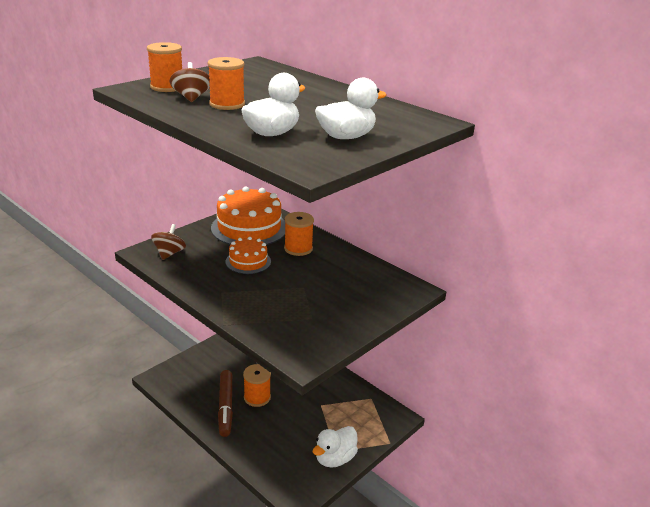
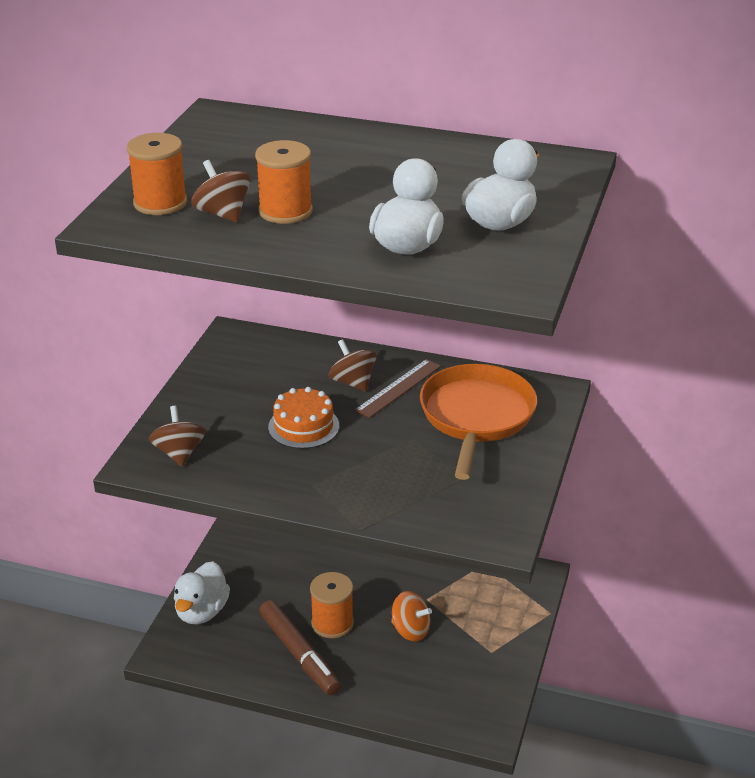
camera: 25 degrees left, 5 degrees up
orange cake [211,186,285,245] -> none
orange spool [284,212,314,256] -> brown spinning top [329,339,377,392]
white duck [313,426,358,468] -> white duck moved to [174,561,230,624]
none -> brown ruler [354,359,441,418]
none -> orange spinning top [391,591,432,642]
none -> orange pan [420,364,537,480]

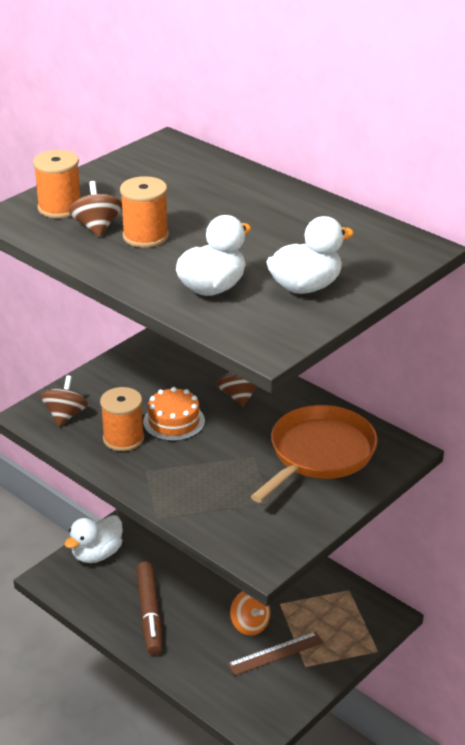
camera: 25 degrees right, 0 degrees up
orange spool [310,572,354,639] -> orange spool moved to [100,387,144,451]
brown ruler [354,359,441,418] -> brown ruler moved to [227,631,323,675]

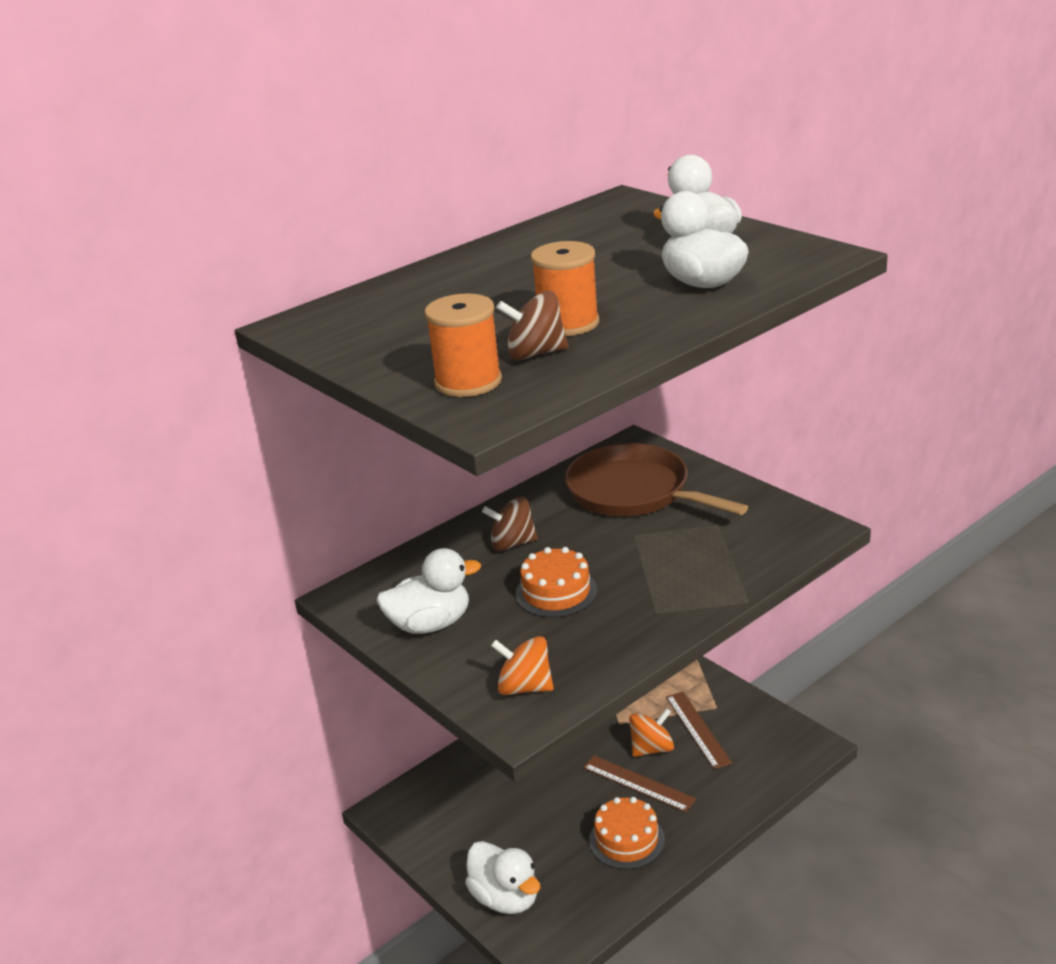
camera: 80 degrees left, 5 degrees down
brown spinning top [41,375,88,426] -> orange spinning top [491,636,554,695]
orange spool [100,387,144,451] -> none
brown marker [136,561,162,655] -> orange cake [589,797,665,869]
orange pan [251,405,378,503] -> brown pan [565,443,748,516]
none -> white duck [376,548,481,634]
none -> brown ruler [583,756,696,812]

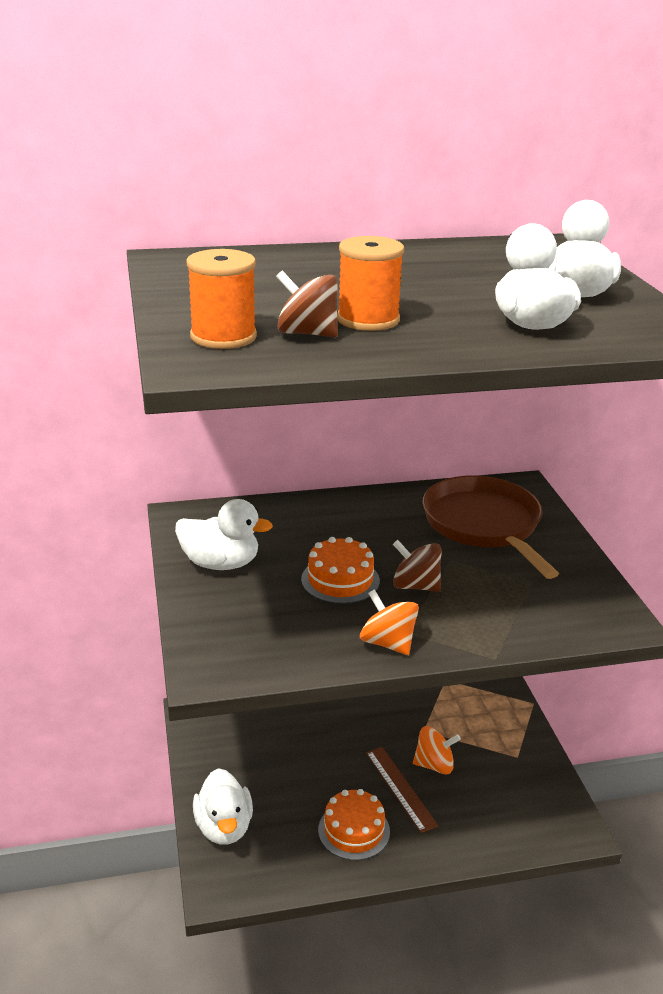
camera: 25 degrees right, 0 degrees up
brown spinning top [482,497,538,551] -> brown spinning top moved to [393,540,442,592]
orange spinning top [491,636,554,695] -> orange spinning top moved to [360,589,419,655]
brown ruler [666,692,732,769] -> none

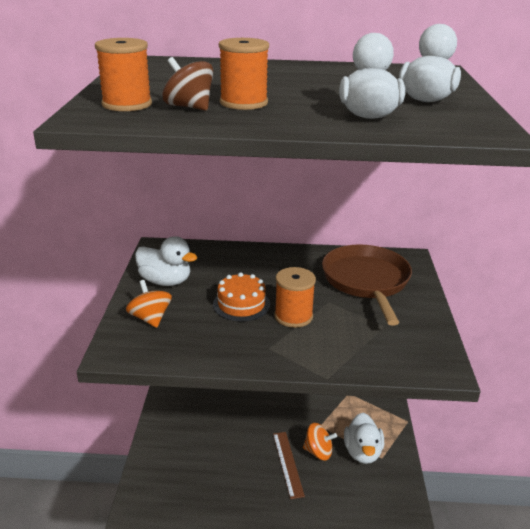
camera: 15 degrees right, 0 degrees up
white duck [193,768,253,845] -> white duck moved to [344,413,384,464]
orange cake [318,789,390,860] -> none
orange spinning top [360,589,419,655] -> orange spinning top moved to [126,280,172,328]
brown spinning top [393,540,442,592] -> orange spool [274,267,316,328]

